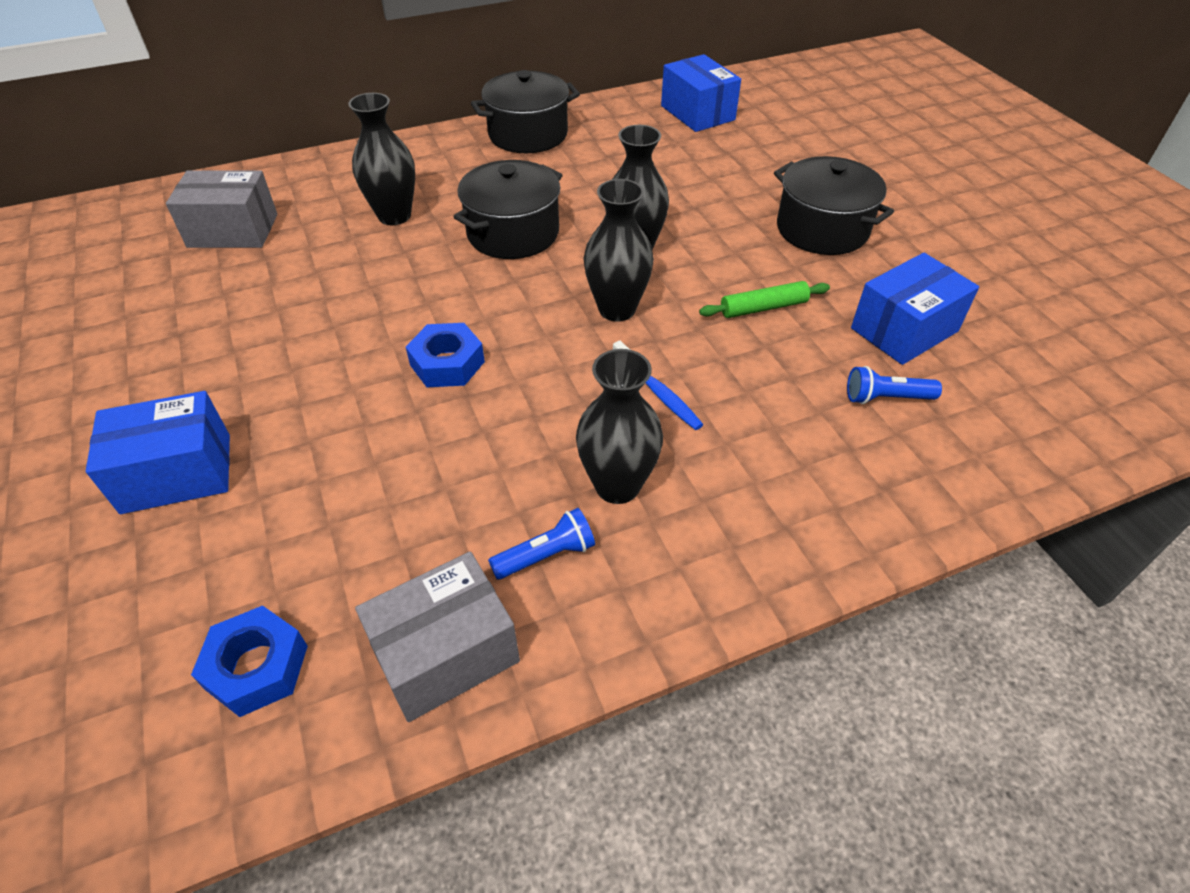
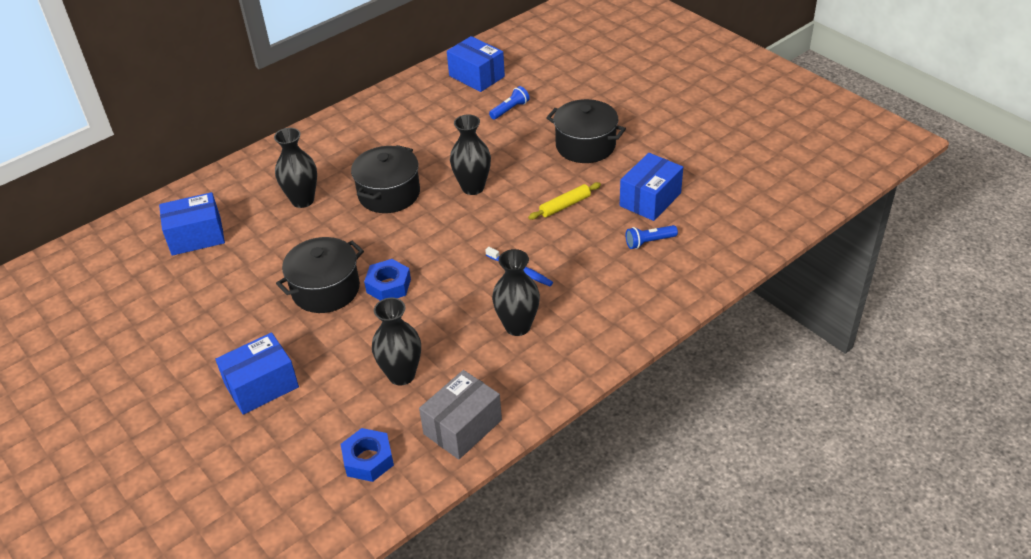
camera: 15 degrees left, 5 degrees down
grey box [166,170,277,248] -> blue box [159,192,225,256]
black pot [471,70,580,153] -> black pot moved to [276,237,364,313]
blue flashlight [488,508,595,580] -> blue flashlight moved to [489,86,530,120]
black vase [583,179,654,322] -> black vase moved to [372,298,421,386]
green rolling pin [699,281,830,318] -> yellow rolling pin [528,182,601,220]

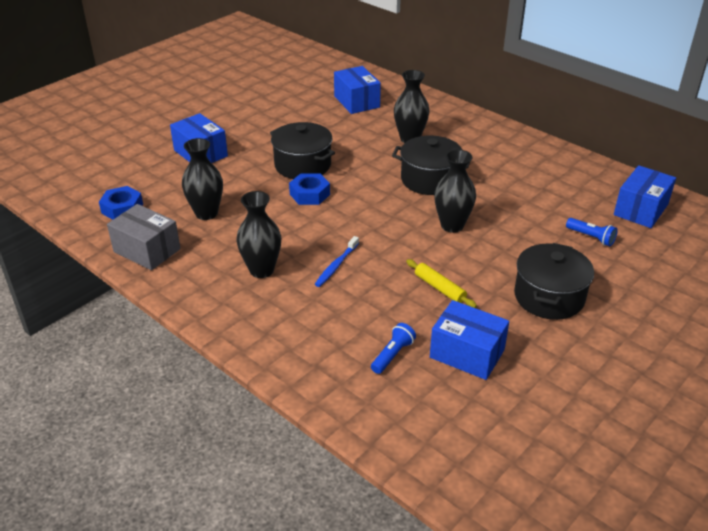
camera: 80 degrees right, 5 degrees down
blue flashlight [626,225,678,249] -> blue flashlight turned 60 degrees clockwise [371,323,416,374]

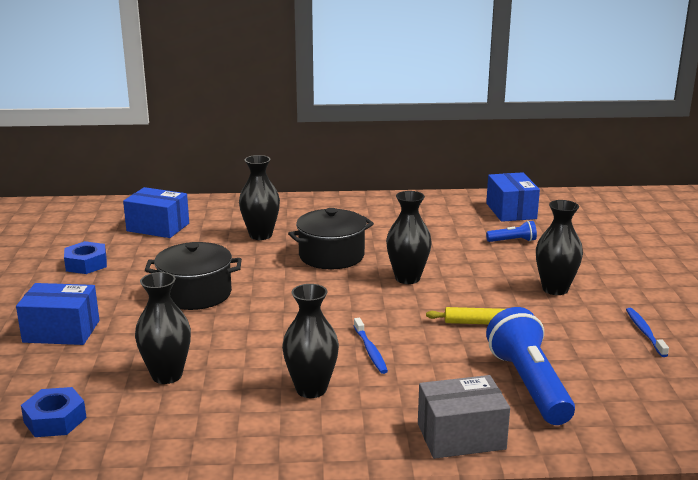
camera: 45 degrees left, 15 degrees down
grey box [107,204,181,270] -> grey box moved to [418,375,510,459]
blue nut [289,173,330,205] -> blue nut moved to [64,241,107,274]
blue flashlight [371,323,416,374] -> blue flashlight [486,307,575,425], size x2.12
blue box [430,300,509,380] -> none
black pot [514,243,594,320] -> black vase [536,200,583,295]
none -> blue toothbrush [626,308,669,357]

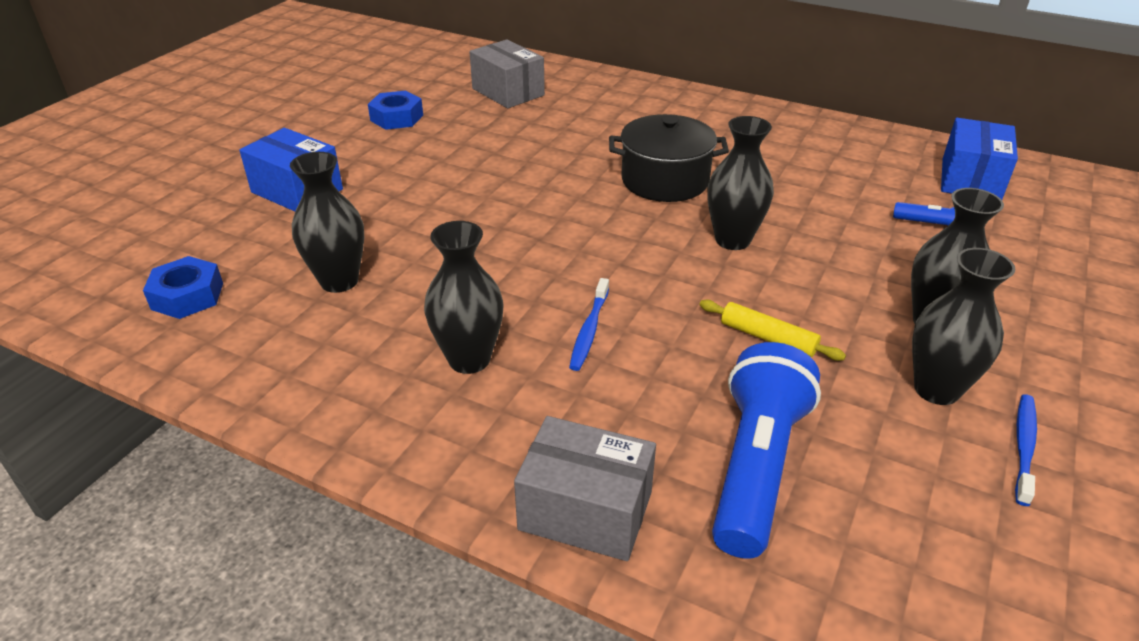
camera: 30 degrees right, 15 degrees up
blue box [123,187,189,238] -> grey box [469,39,545,108]
black pot [145,242,242,310] -> none
black vase [239,155,280,240] -> black vase moved to [912,248,1015,405]

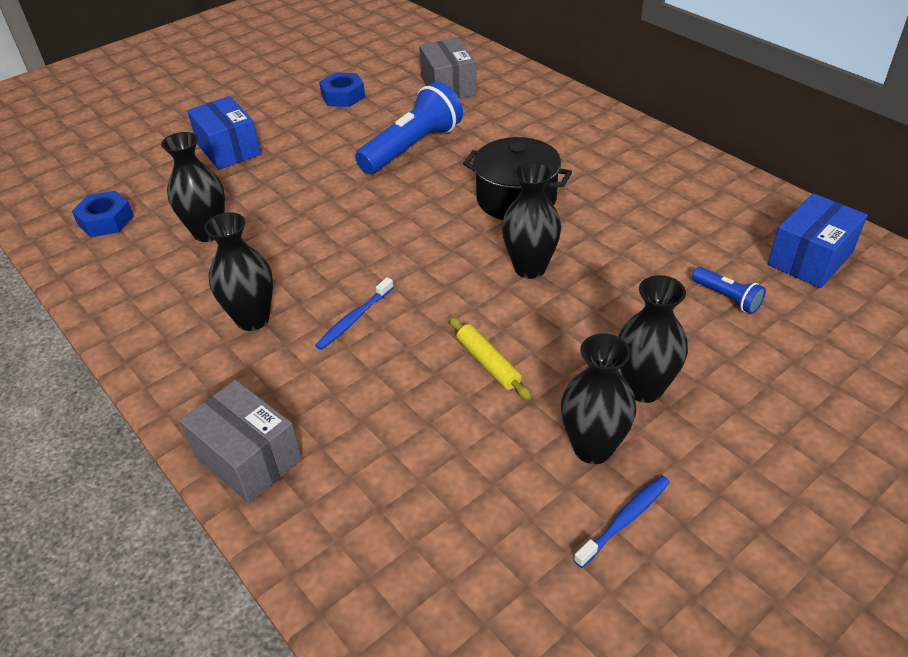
camera: 25 degrees right, 5 degrees up
blue flashlight [712,342,821,559] -> blue flashlight moved to [355,81,463,174]

